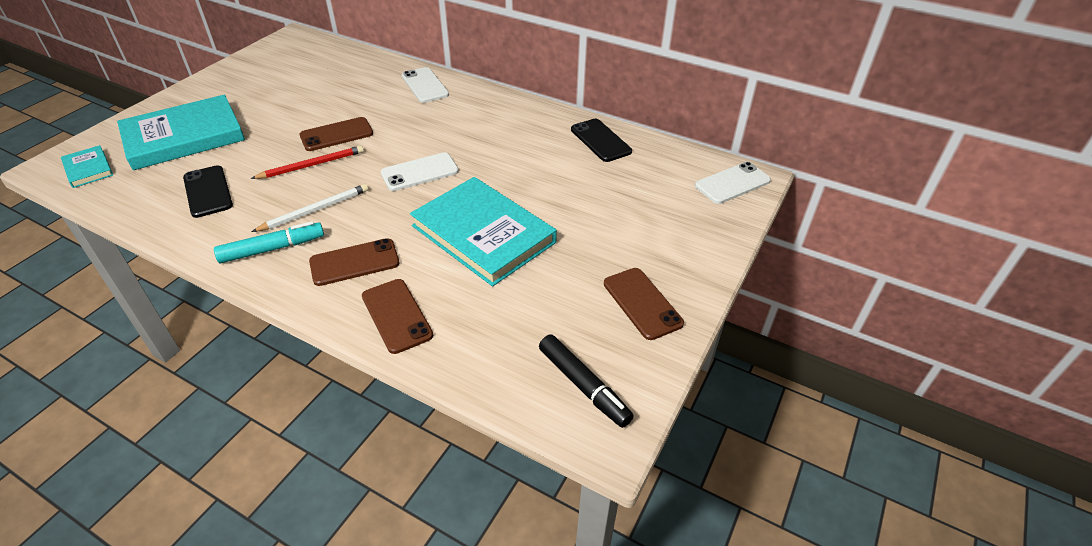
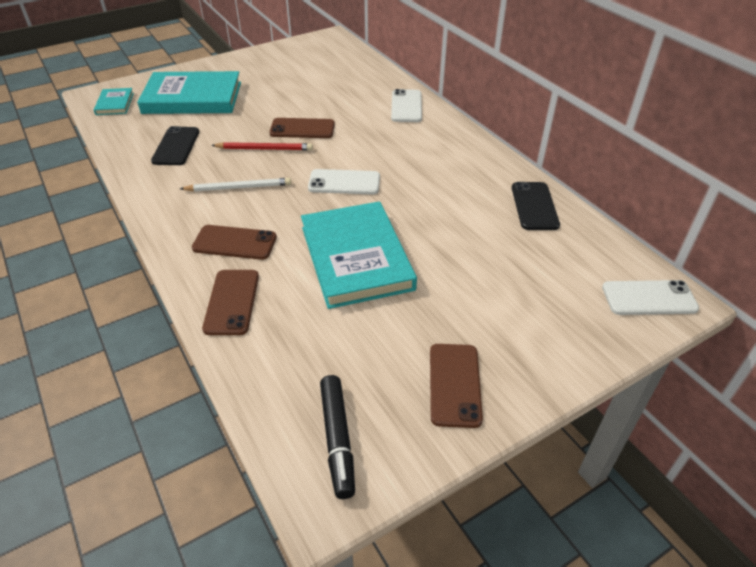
camera: 30 degrees right, 0 degrees up
turquoise marker [214,221,324,263] -> none

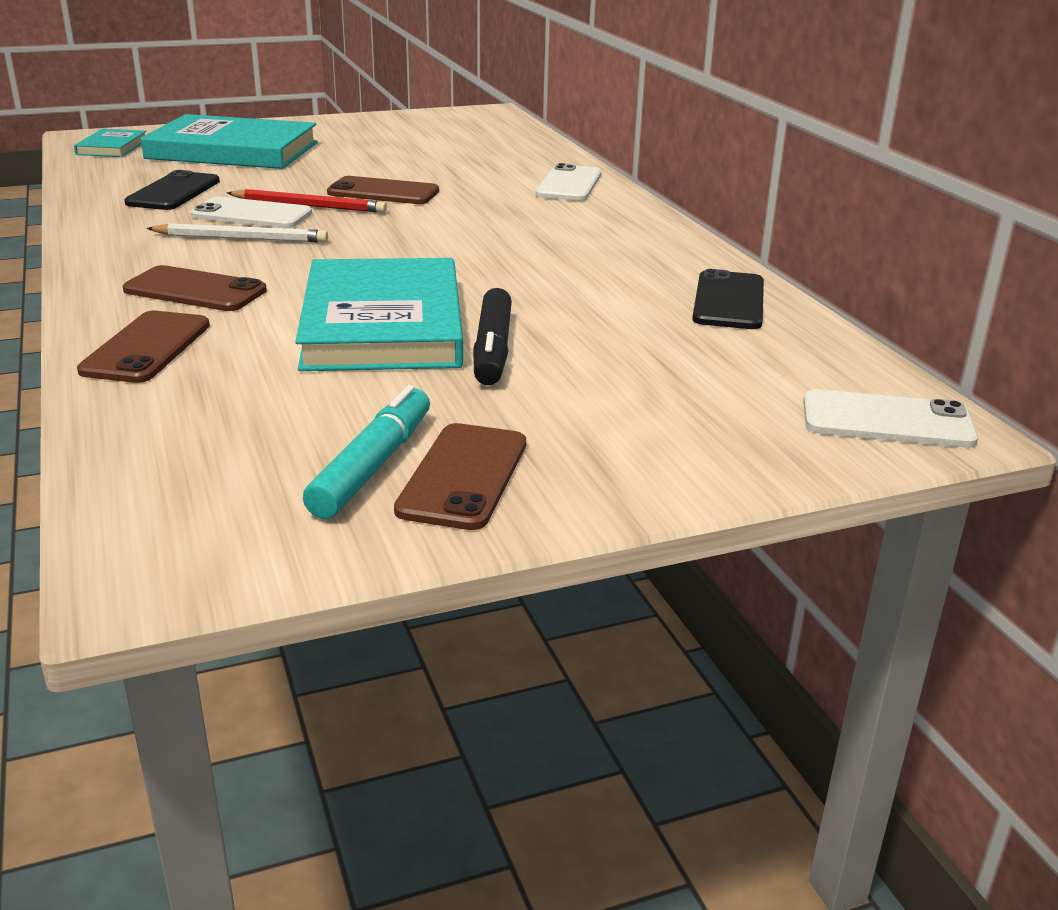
camera: 10 degrees right, 15 degrees down
white phone [308,169,380,195] -> white phone moved to [190,196,312,228]
black marker [320,375,355,499] -> black marker moved to [473,288,512,385]
none -> turquoise marker [303,385,430,519]

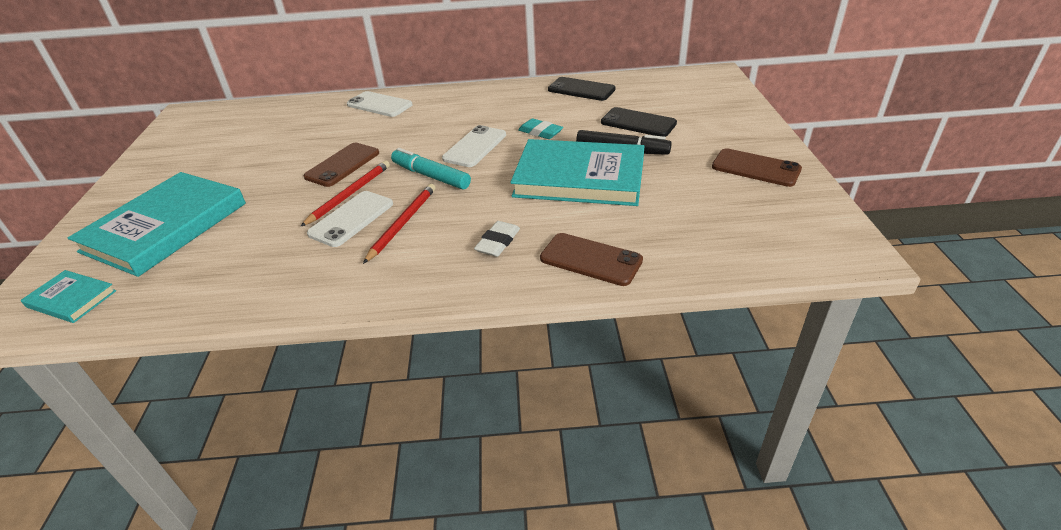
camera: 70 degrees left, 10 degrees up
brown phone [123,265,267,311] -> white eraser [474,221,520,257]
black phone [124,170,220,210] -> black phone moved to [601,107,677,137]
white pencil [146,223,328,242] -> red pencil [363,184,435,264]
turquoise marker [303,385,430,519] -> turquoise marker moved to [391,148,471,190]
white phone [803,389,978,448] -> white phone moved to [442,125,506,167]
none -> turquoise eraser [518,118,563,139]

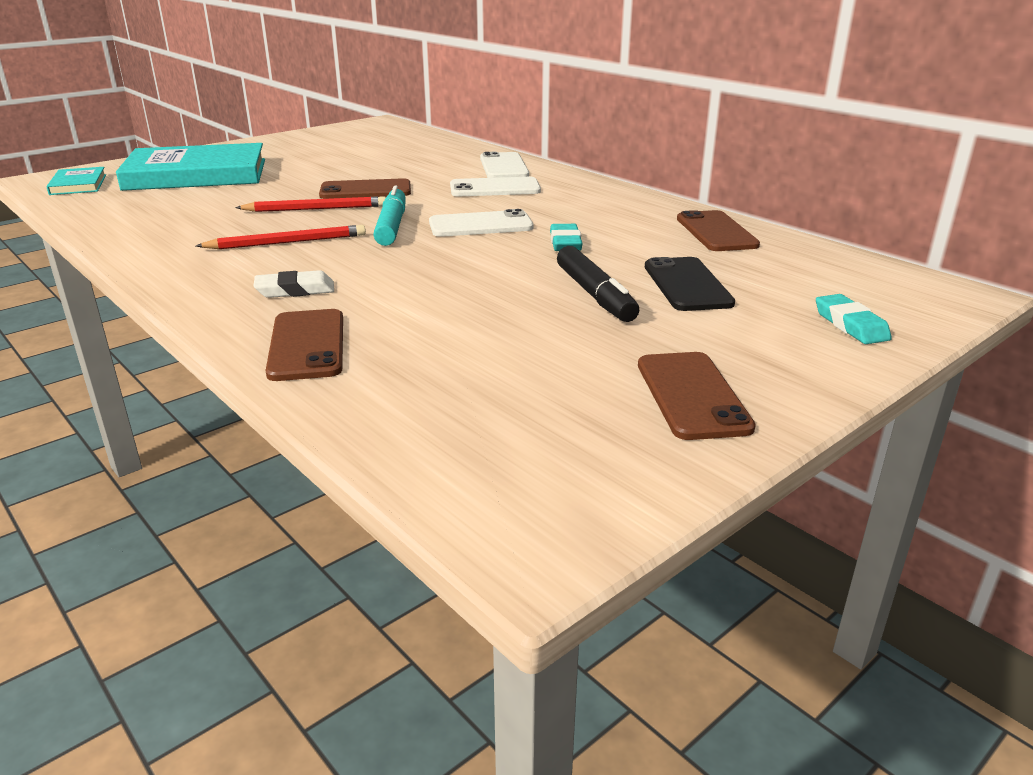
camera: 50 degrees right, 10 degrees down
white phone [307,191,393,247] -> white phone moved to [450,177,541,196]
turquoise book [510,139,644,206] -> none
black phone [548,77,616,101] -> brown phone [677,210,760,251]
none -> turquoise eraser [816,294,892,344]

